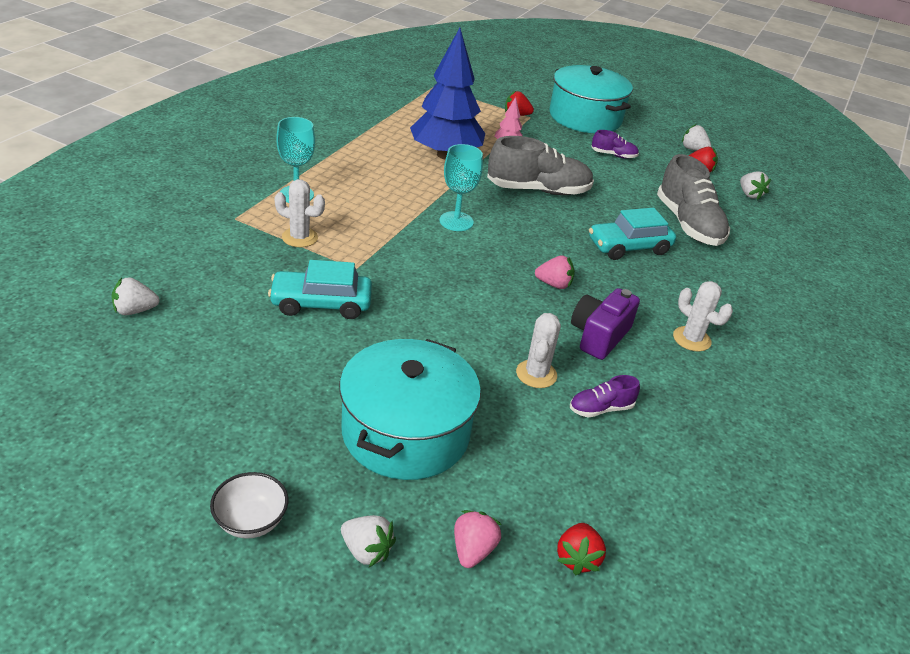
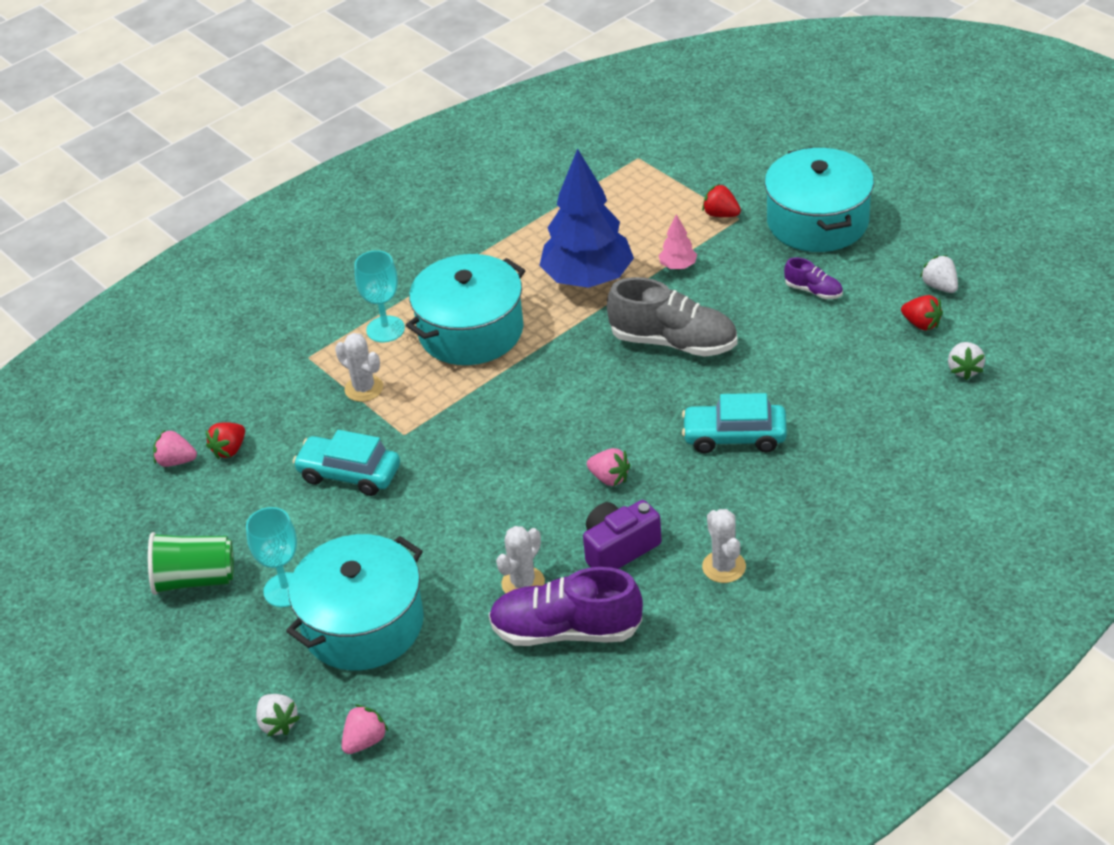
camera: 30 degrees right, 5 degrees up
white strawberry [112,277,160,315] -> pink strawberry [153,429,197,467]
white bowl [210,472,288,539] -> none
turquoise goblet [439,144,483,231] -> turquoise goblet moved to [246,507,297,607]
red strawberry [557,523,606,575] -> red strawberry moved to [206,422,245,459]
purple shoe [570,375,640,417] -> purple shoe [489,567,643,646], size x2.06
grey shoe [657,154,730,246] -> none
none -> green cup [148,532,234,595]
none -> turquoise pot [406,254,526,365]

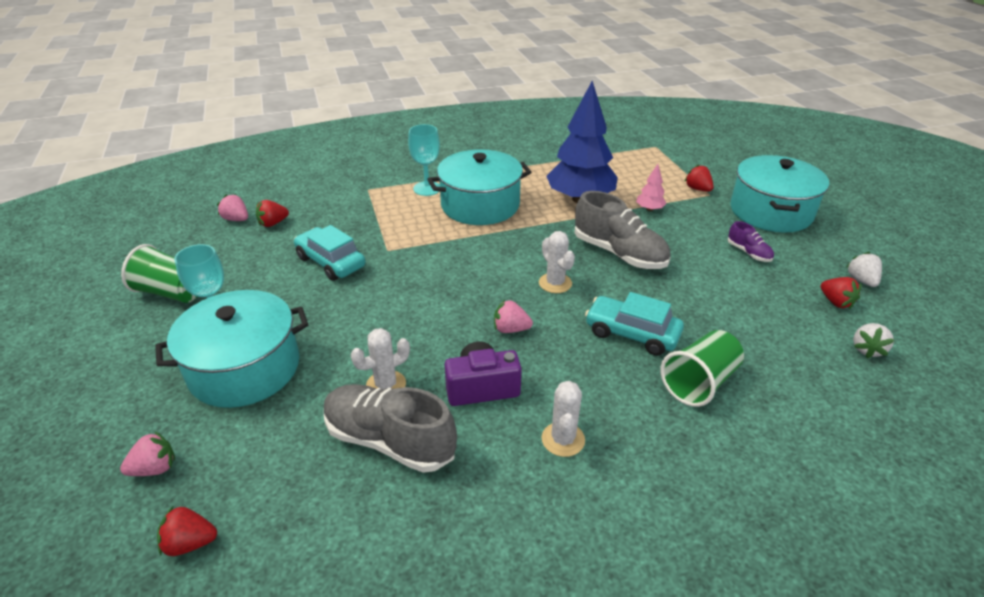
camera: 20 degrees right, 5 degrees down
white strawberry [256,694,300,736] -> none
white cactus [335,333,383,402] -> white cactus moved to [539,231,575,293]
purple shoe [489,567,643,646] -> grey shoe [324,384,457,473]
pink strawberry [587,448,631,486] -> pink strawberry turned 135 degrees clockwise [494,300,533,333]
none -> red strawberry [157,505,217,556]
none -> green cup [660,330,744,407]

